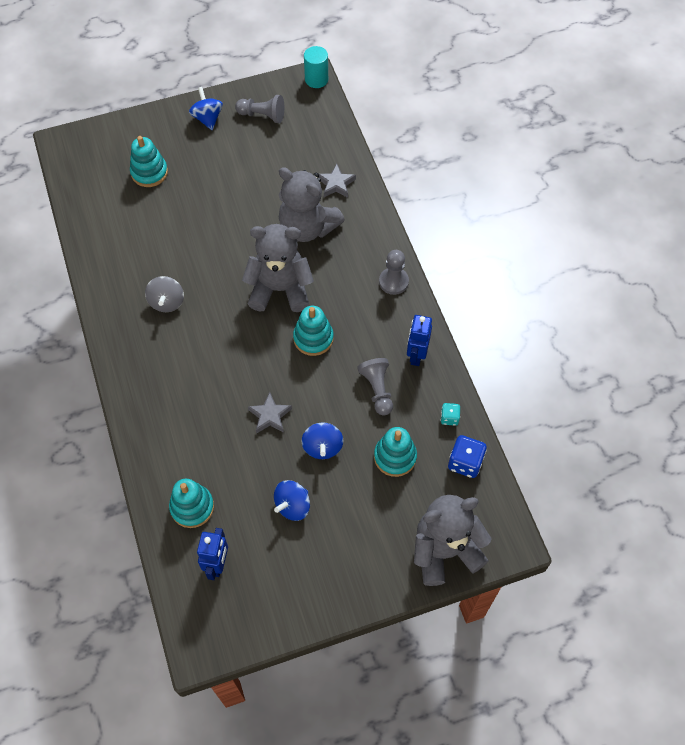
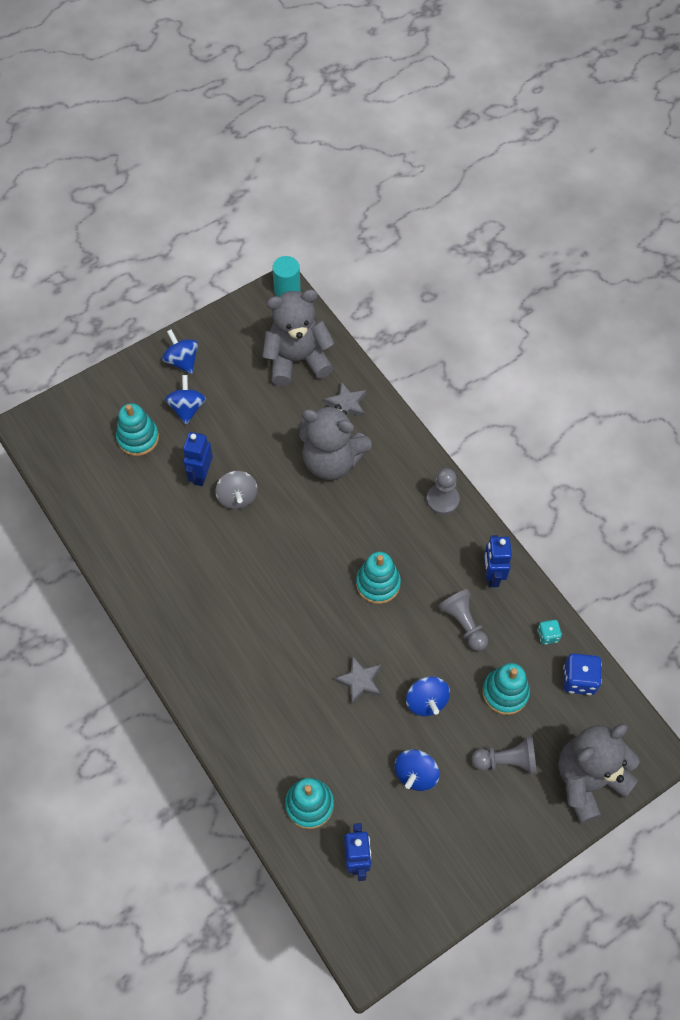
camera: 15 degrees left, 0 degrees up
grey spinning top [145,276,184,312] -> grey spinning top moved to [215,471,257,509]
grey pawn [235,95,284,123] -> grey pawn moved to [471,736,537,774]
grey teddy bear [242,224,314,312] -> grey teddy bear moved to [262,290,334,386]
none -> blue spinning top [165,375,206,425]
none -> blue robot [183,432,213,486]

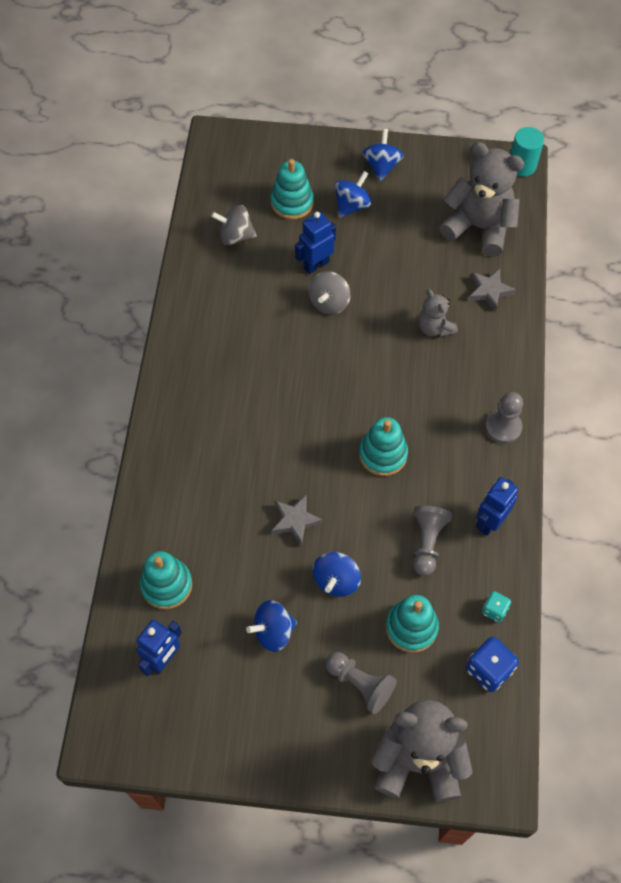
camera: 40 degrees right, 0 degrees up
grey teddy bear [299,404,372,480] -> grey teddy bear [418,289,458,337], size x0.53
none -> grey spinning top [211,205,257,245]

